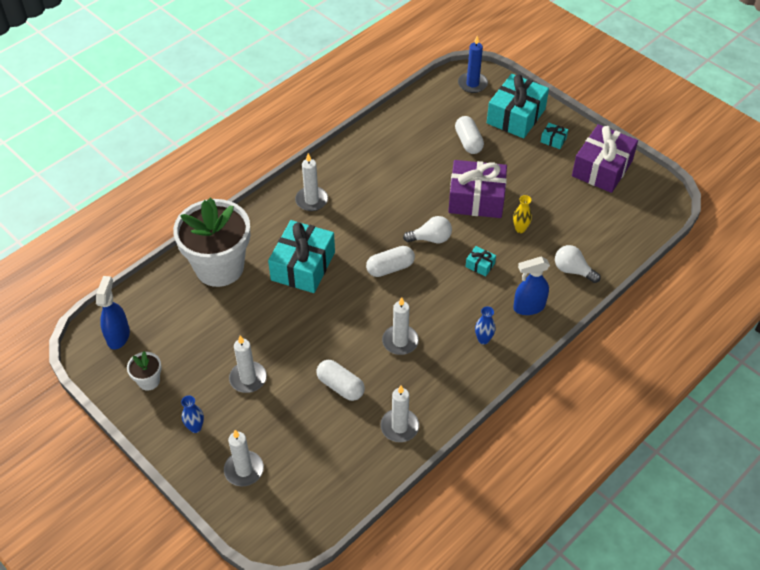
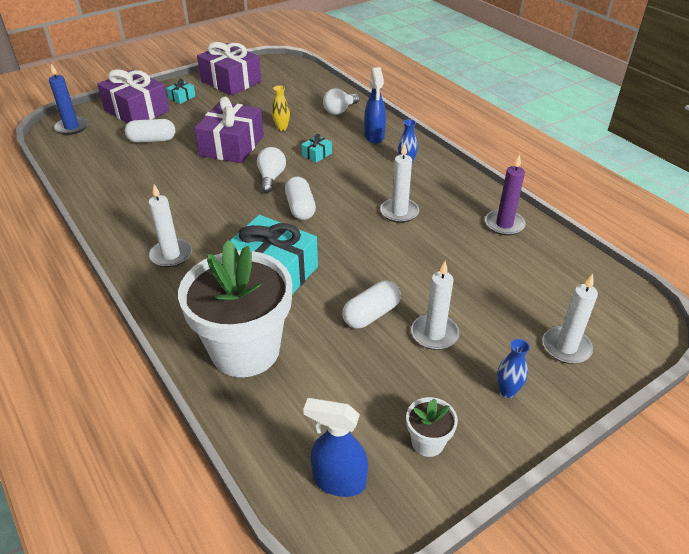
camera: 80 degrees left, 10 degrees down
white capsule [316,360,365,401] -> white capsule moved to [342,281,401,329]
white candle [380,385,419,442] -> purple candle [485,154,526,236]
turquoise gift [487,74,549,138] -> purple gift [97,69,169,123]

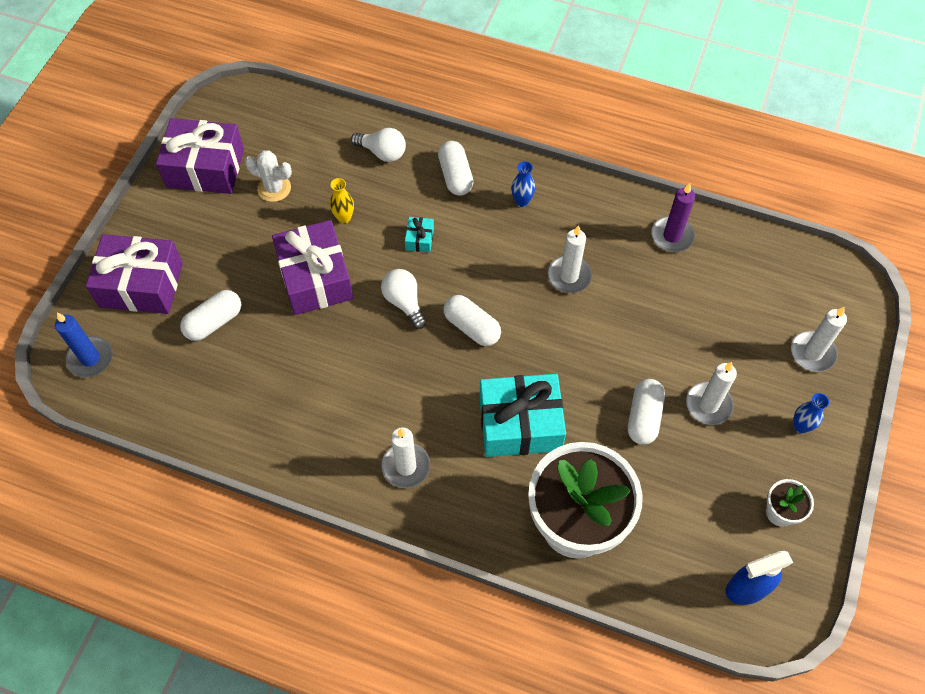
camera: 35 degrees left, 20 degrees up
turquoise gift [166,79,195,104] -> none
white light bulb [323,88,360,115] -> white light bulb turned 75 degrees counterclockwise [351,128,406,162]
blue spray bottle [364,67,386,144] -> white capsule [438,141,473,196]
none -> white cactus [245,150,292,202]

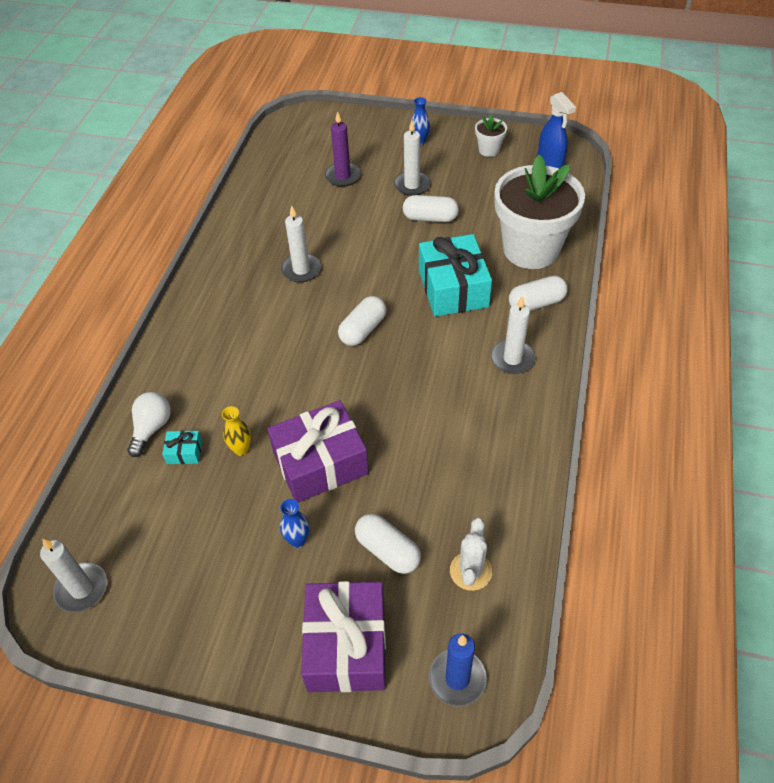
camera: 95 degrees left, 10 degrees down
purple gift [156,118,244,194] -> none
white cactus [245,150,292,202] -> white cactus moved to [450,518,492,591]
white light bulb [381,269,426,329] -> none
turquoise gift [405,217,434,253] -> turquoise gift moved to [162,431,202,464]
white capsule [438,141,473,196] -> white capsule moved to [509,276,568,311]
blue vase [511,161,535,207] -> blue vase moved to [280,499,309,548]
purple candle [651,183,695,252] -> purple candle moved to [325,111,361,187]
white candle [791,307,847,372] -> white candle moved to [40,539,107,612]

